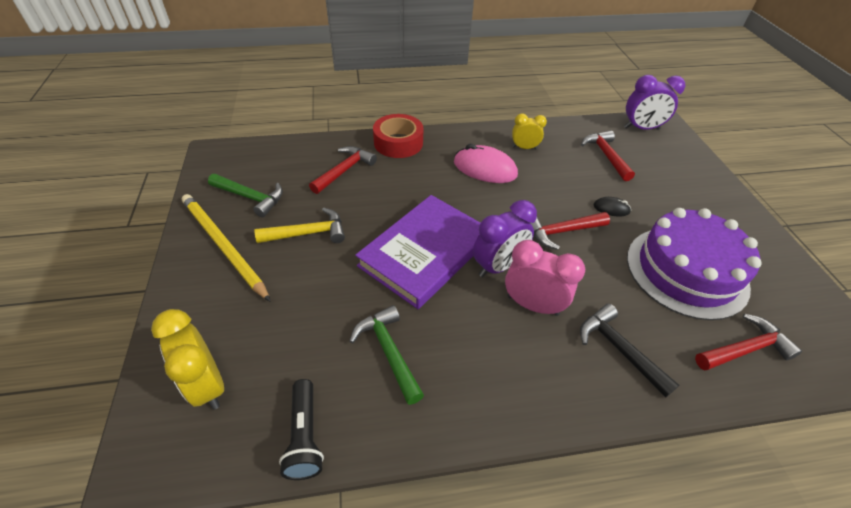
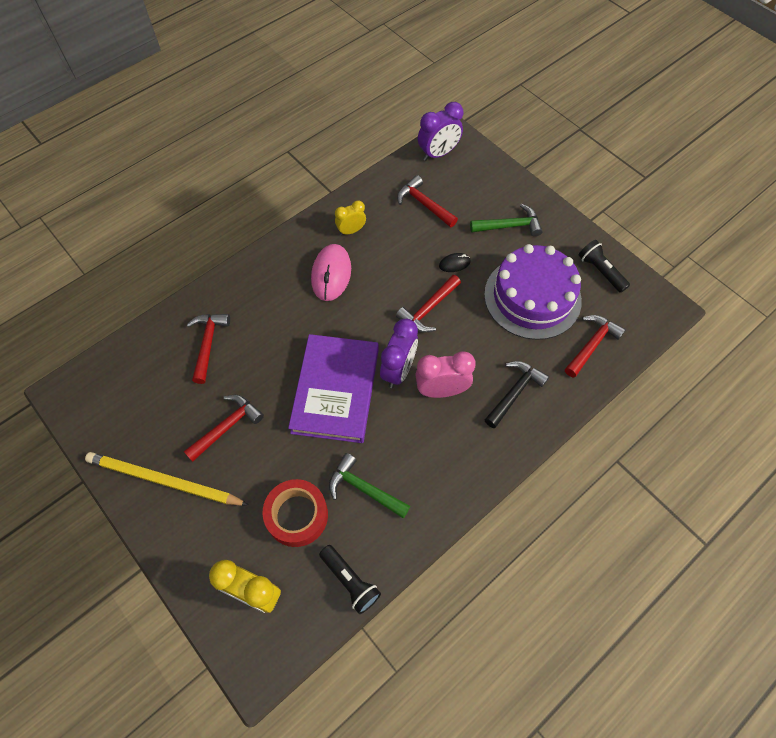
camera: 30 degrees left, 15 degrees up
green hammer [208,174,283,218] -> green hammer moved to [470,204,543,237]
yellow hammer [255,207,345,243] -> red hammer [183,395,264,462]
red tape [373,114,424,158] -> red tape moved to [263,479,328,547]
pink mouse [454,144,518,183] -> pink mouse turned 75 degrees counterclockwise [311,244,351,301]
black hammer [580,304,679,397] -> black hammer turned 105 degrees clockwise [485,361,549,428]
none -> black flashlight [578,240,630,293]

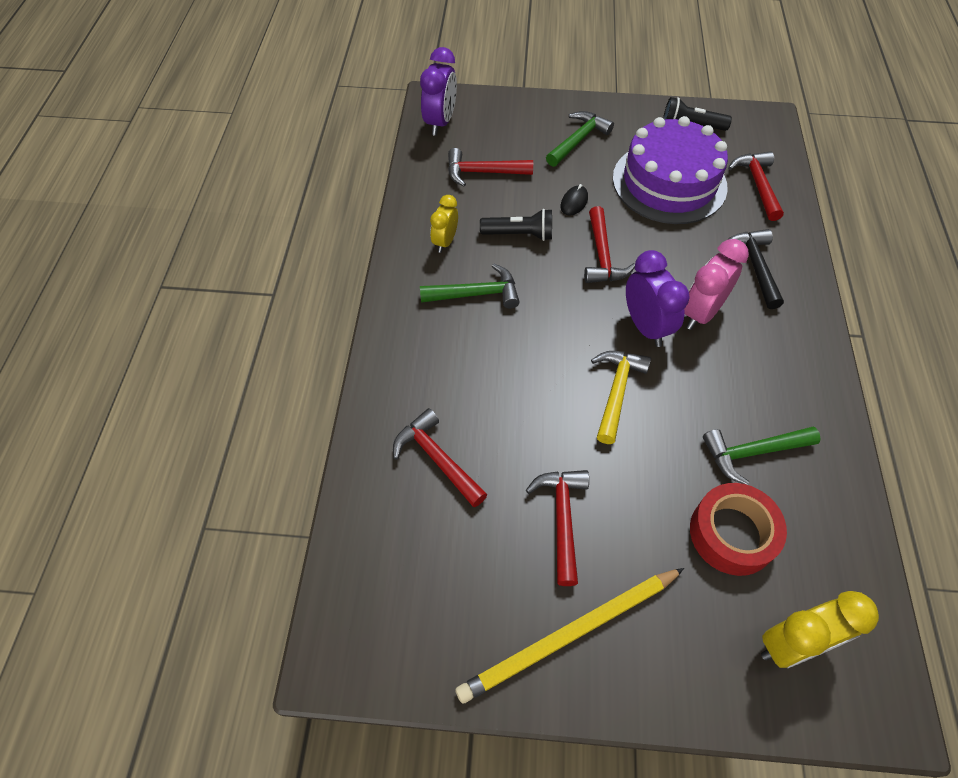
camera: 45 degrees left, 5 degrees down
purple book [288,334,379,443] -> yellow hammer [591,351,651,444]
pink mouse [311,244,351,301] -> green hammer [420,264,520,309]
black flashlight [319,545,381,614] -> black flashlight moved to [480,209,552,241]

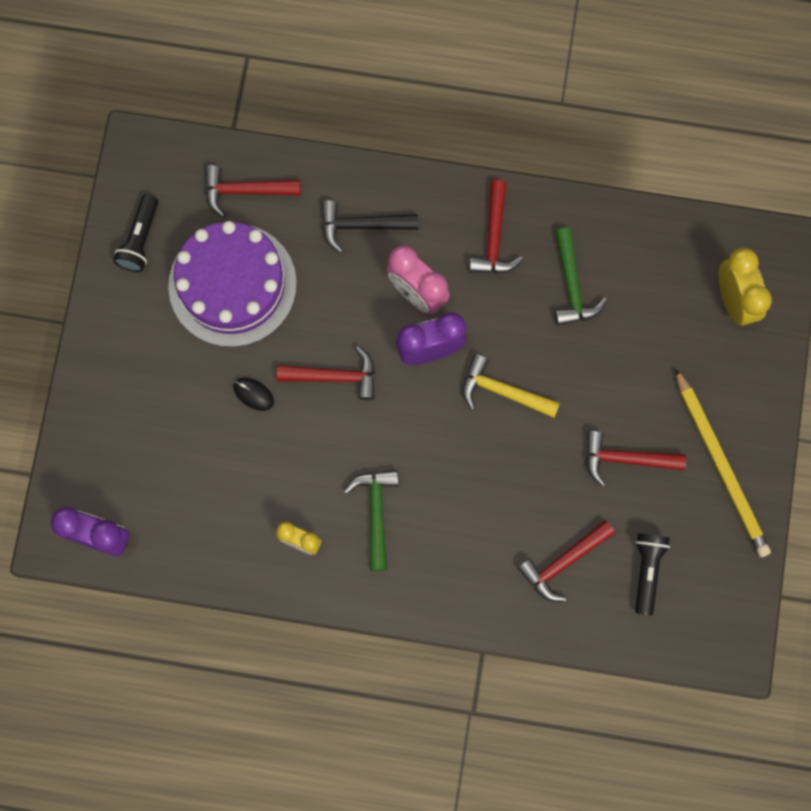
camera: 85 degrees left, 20 degrees up
red hammer [448,148,533,187] -> red hammer moved to [469,180,523,274]
black flashlight [480,209,552,241] -> black flashlight moved to [635,533,670,616]
green hammer [546,111,614,167] -> none
red tape [690,483,787,576] -> none

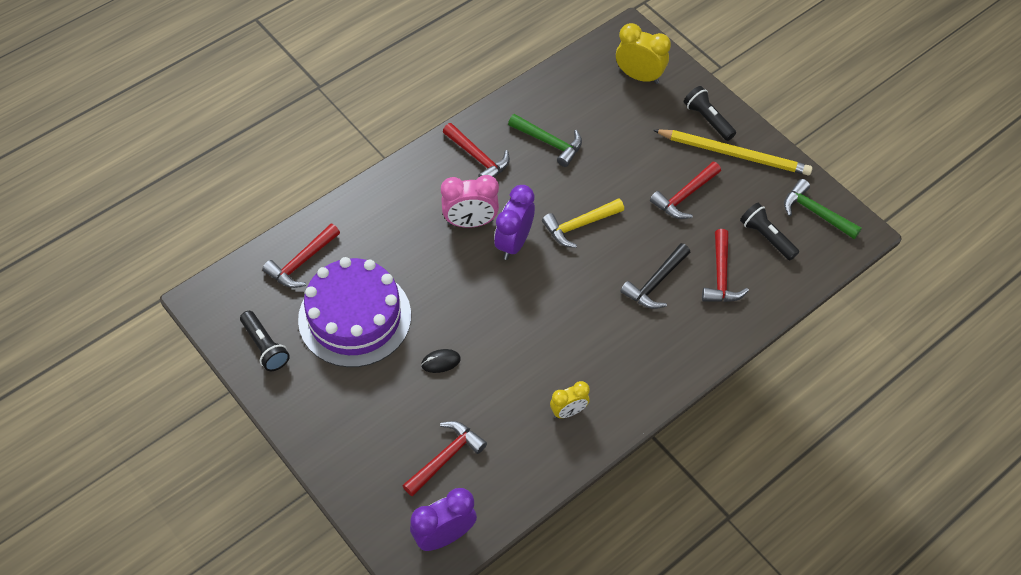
camera: 50 degrees left, 20 degrees down
red hammer [277,346,375,400] -> red hammer moved to [402,421,487,496]
black hammer [322,200,418,253] -> black hammer moved to [620,243,690,309]
green hammer [344,470,398,571] -> green hammer moved to [784,179,862,239]
none -> black flashlight [684,86,736,141]

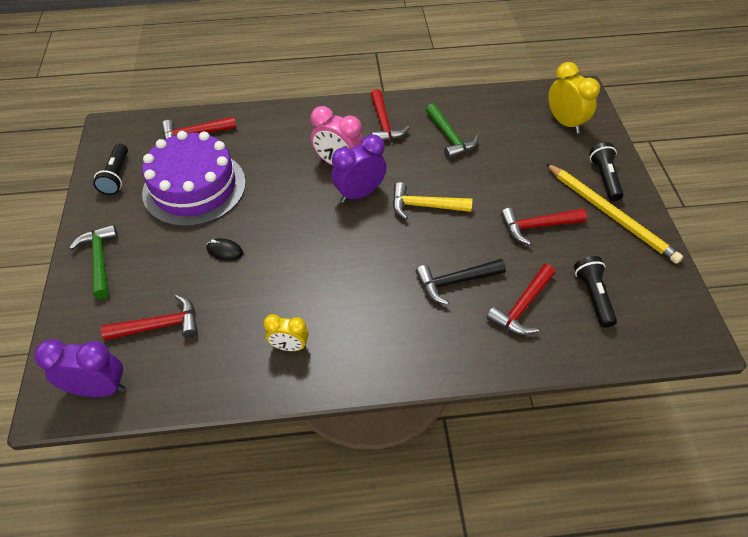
camera: 35 degrees right, 5 degrees down
green hammer [784,179,862,239] -> green hammer moved to [69,224,118,299]

